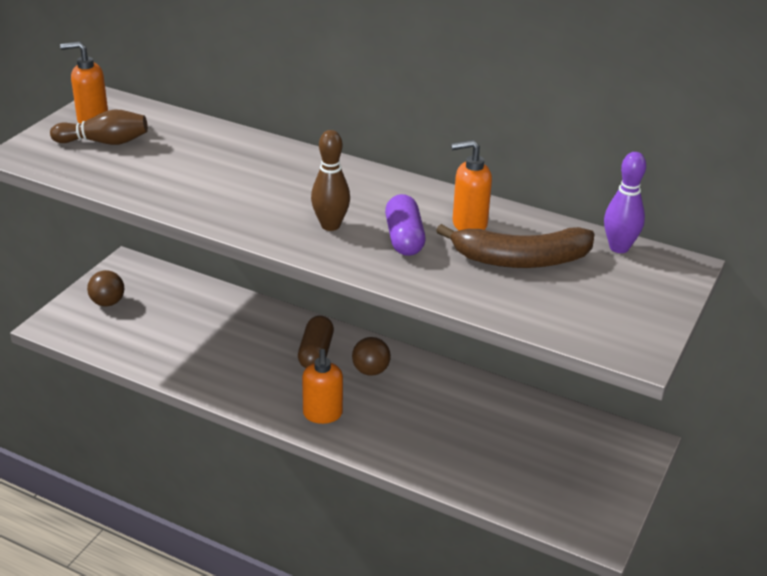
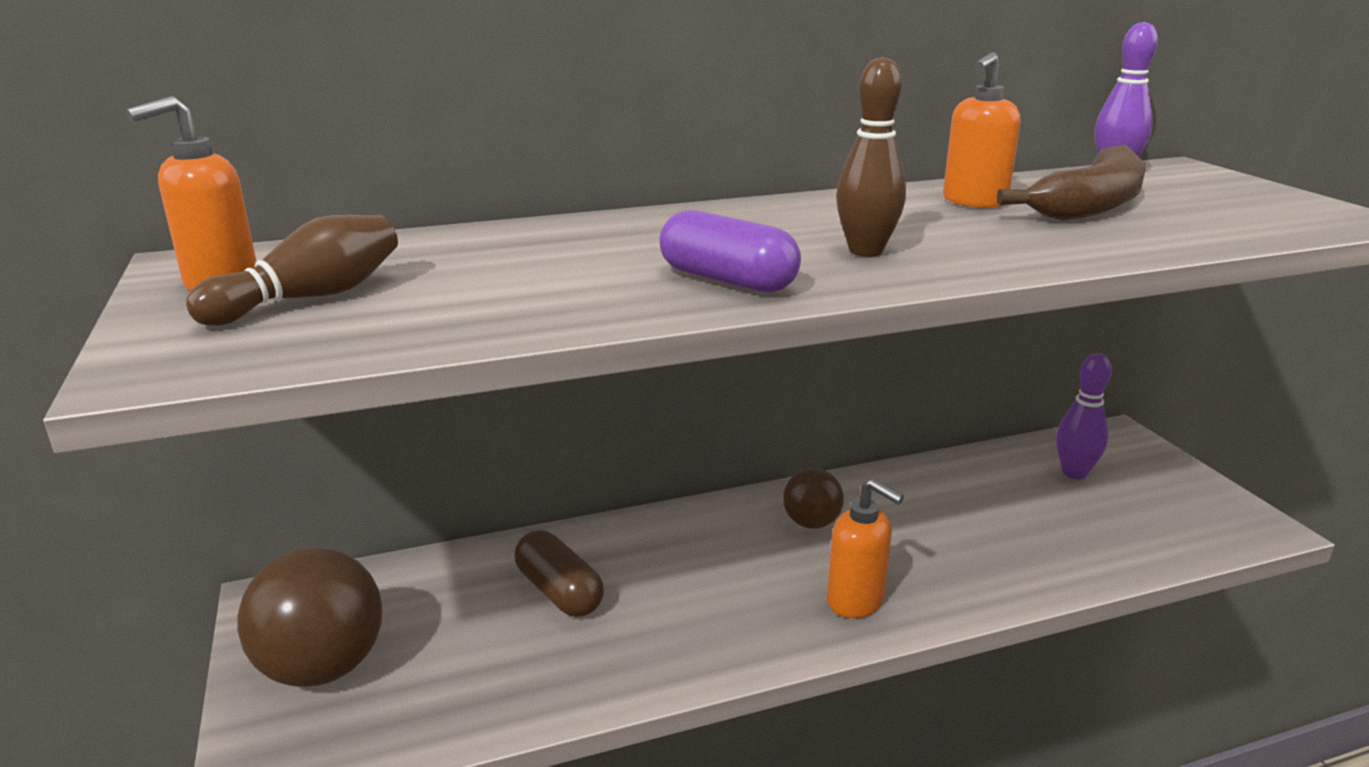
camera: 45 degrees left, 10 degrees down
brown ball [87,270,124,306] -> brown ball [237,548,382,687], size x1.78
brown capsule [298,316,334,368] -> brown capsule moved to [515,530,604,617]
purple capsule [385,194,425,256] -> purple capsule moved to [659,210,801,293]
none -> purple bowling pin [1056,353,1112,479]

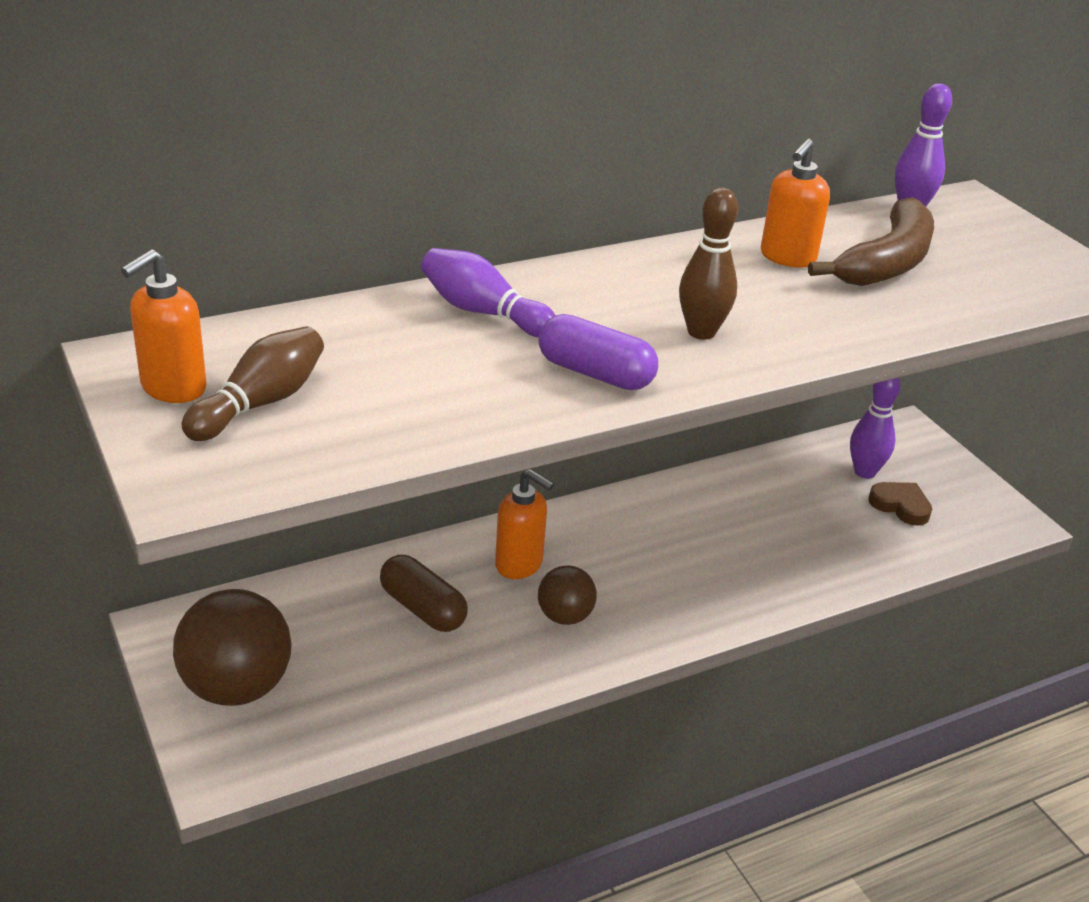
camera: 10 degrees left, 10 degrees up
brown ball [783,468,844,529] -> brown ball moved to [538,565,597,625]
orange soap dispenser [827,478,904,618] -> orange soap dispenser moved to [495,469,554,579]
none -> purple bowling pin [421,248,555,338]
none -> brown heart [868,482,932,526]

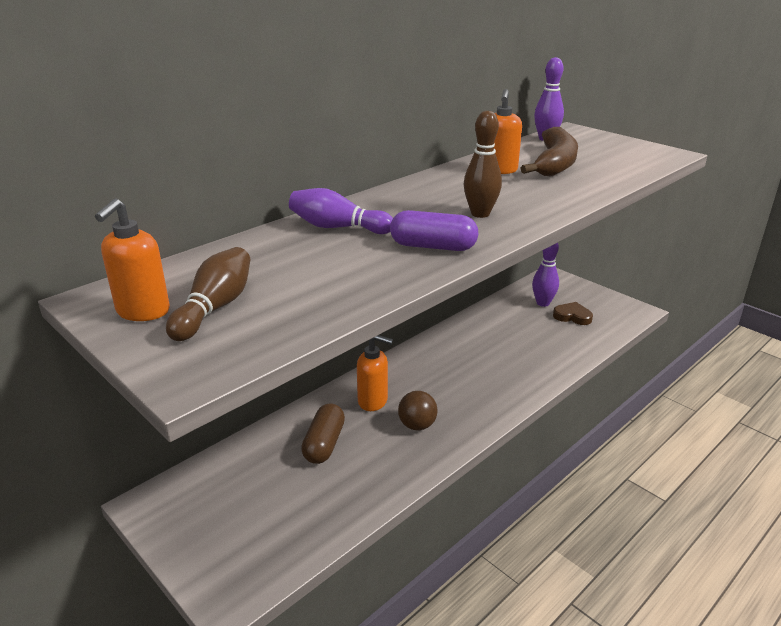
camera: 15 degrees left, 5 degrees down
brown ball [173,589,292,706] -> none
brown capsule [380,555,468,632] -> brown capsule turned 75 degrees clockwise [301,403,345,464]

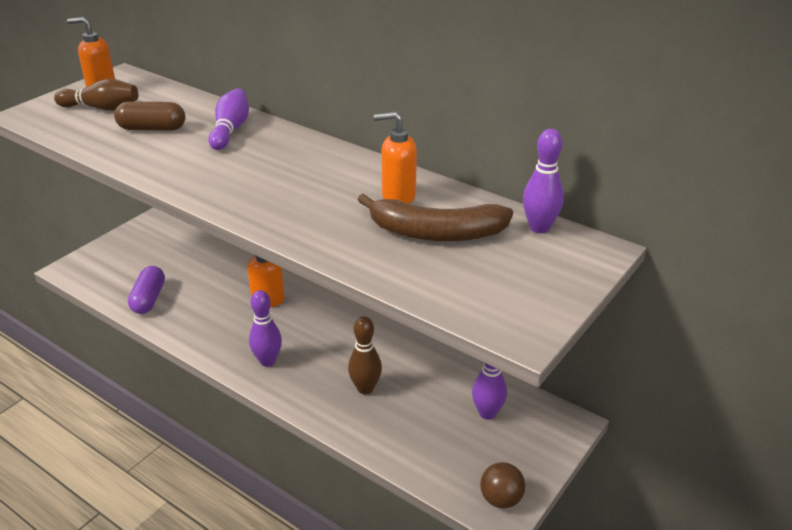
camera: 80 degrees right, 5 degrees up
brown capsule [301,403,345,464] -> brown capsule moved to [114,101,185,131]
purple capsule [390,210,478,251] -> purple capsule moved to [128,266,165,314]
brown ball [398,391,438,430] -> brown ball moved to [480,462,525,508]
brown bowling pin [464,111,502,218] -> brown bowling pin moved to [348,316,382,395]
brown heart [553,302,593,325] -> none
none -> purple bowling pin [249,290,282,367]

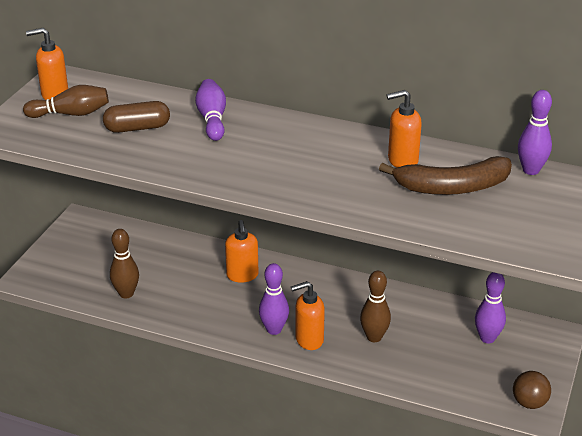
camera: 15 degrees left, 0 degrees up
purple capsule [128,266,165,314] -> brown bowling pin [110,229,139,298]
none -> orange soap dispenser [291,281,325,350]

